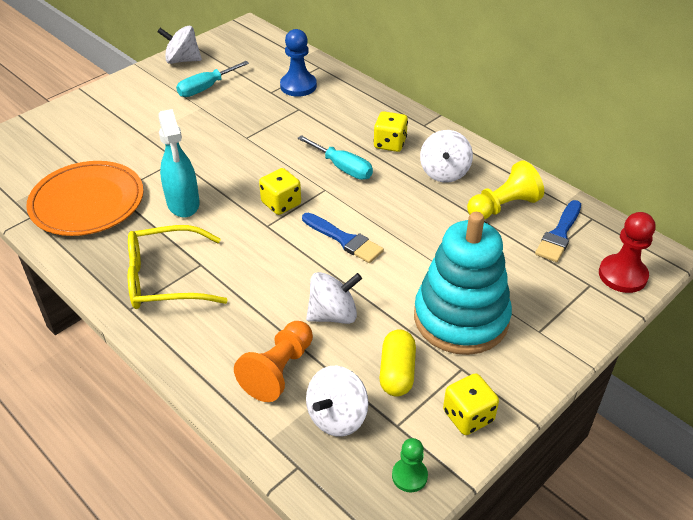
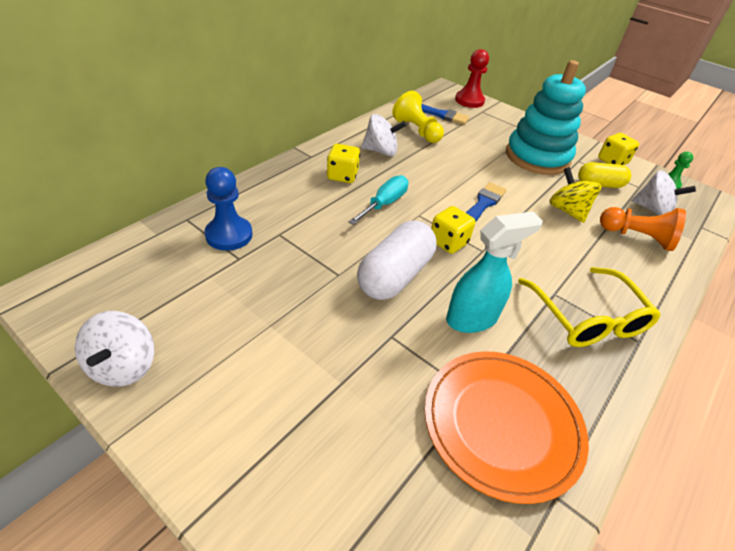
camera: 100 degrees left, 0 degrees up
turquoise screwdriver [176,61,249,97] -> none
white spinning top [306,272,362,324] -> yellow spinning top [549,167,602,223]
none -> white capsule [357,221,437,300]

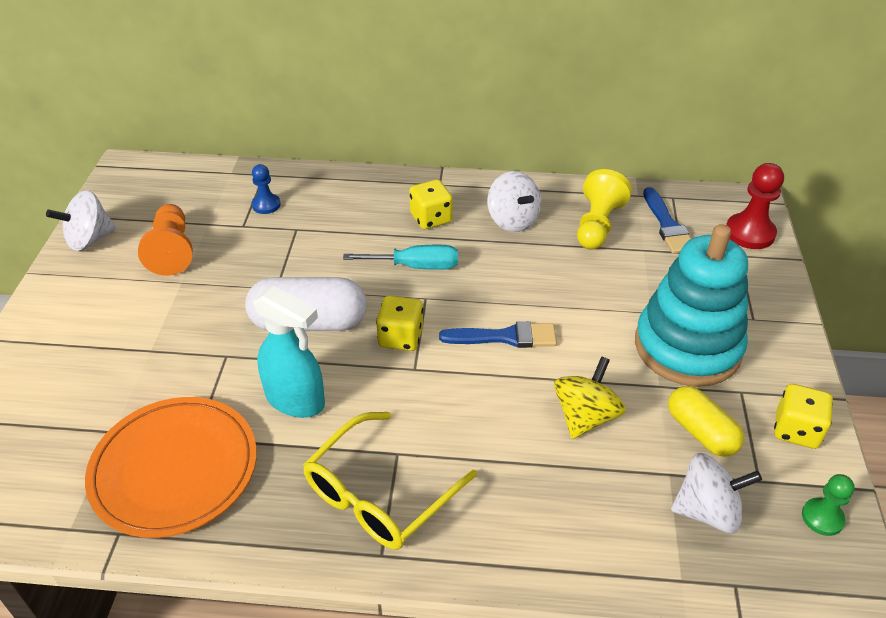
camera: 60 degrees right, 0 degrees up
blue pawn [204,167,252,251] -> blue pawn [252,164,281,214], size x0.60
orange pawn [600,207,686,251] -> orange pawn moved to [138,204,193,276]
white spinning top [632,170,696,216] -> white spinning top turned 90 degrees counterclockwise [671,453,762,533]

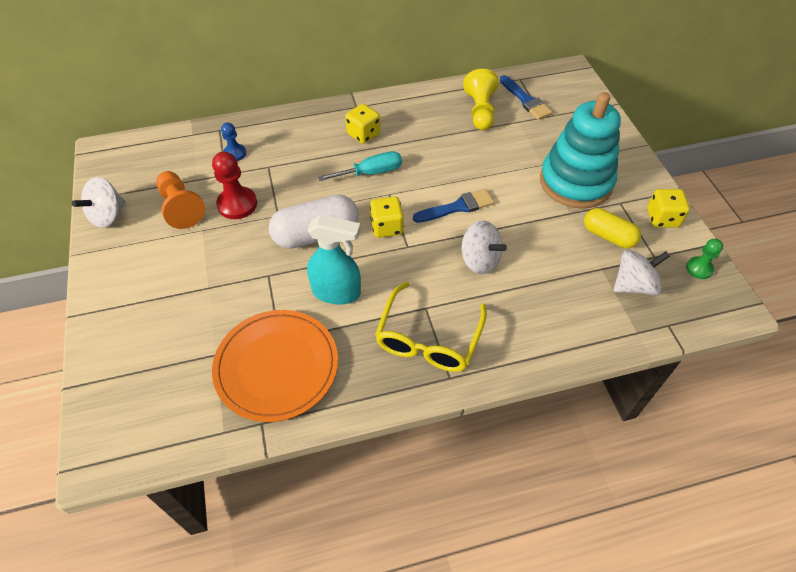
camera: 20 degrees left, 10 degrees up
white spinning top [487,171,541,232] -> white spinning top moved to [460,221,507,274]
yellow spinning top [554,356,626,439] -> none
red pawn [726,163,784,249] -> red pawn moved to [212,152,257,219]

